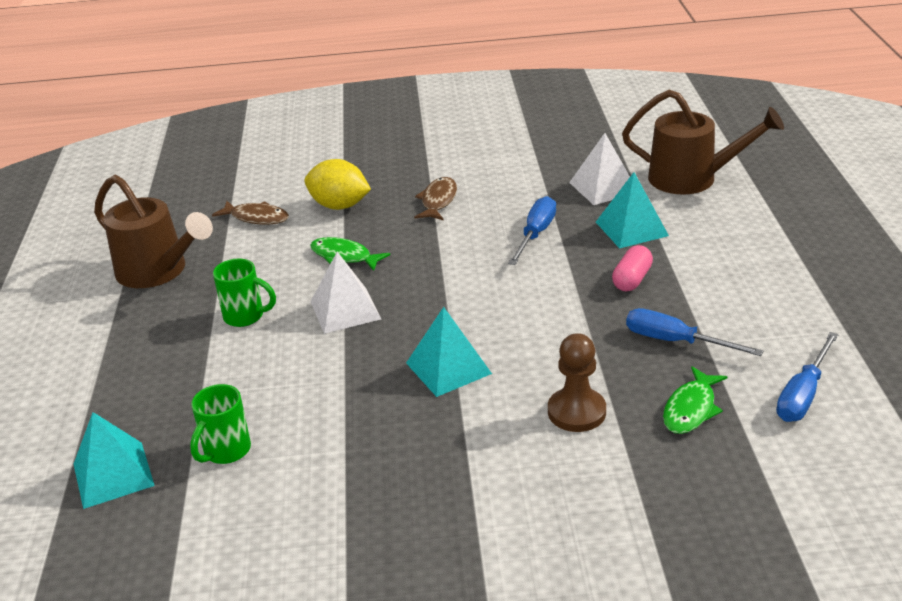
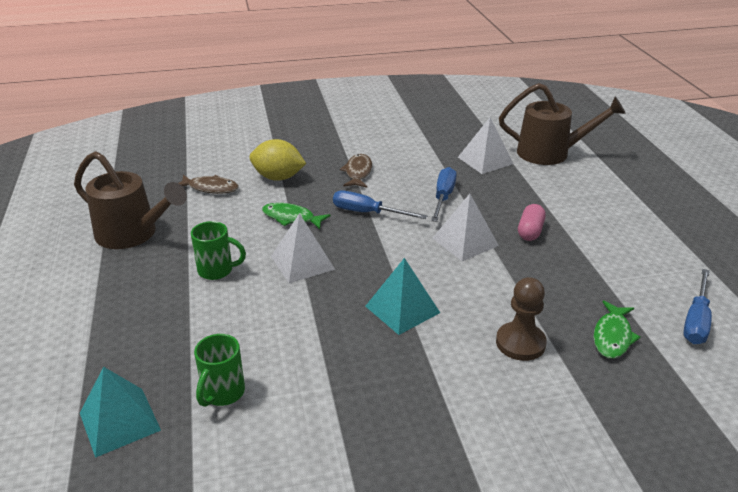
camera: 10 degrees left, 0 degrees up
turquoise pyramid [596,172,669,249] -> none
blue screwdriver [626,308,763,356] -> blue screwdriver moved to [333,191,427,219]
none -> white pyramid [432,194,499,261]

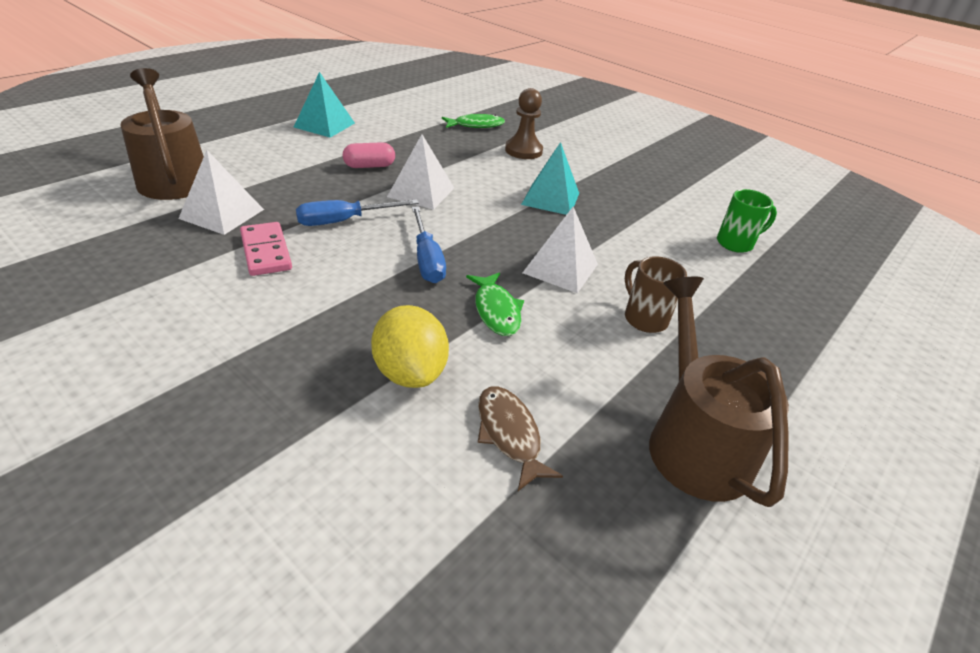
camera: 130 degrees left, 5 degrees up
turquoise pyramid [80,366,161,458] -> turquoise pyramid moved to [294,72,355,138]
green mug [191,221,246,280] -> brown mug [625,256,687,333]
brown fish [340,154,372,188] -> none
blue screwdriver [683,269,712,344] -> none
none -> pink domino [240,222,292,276]

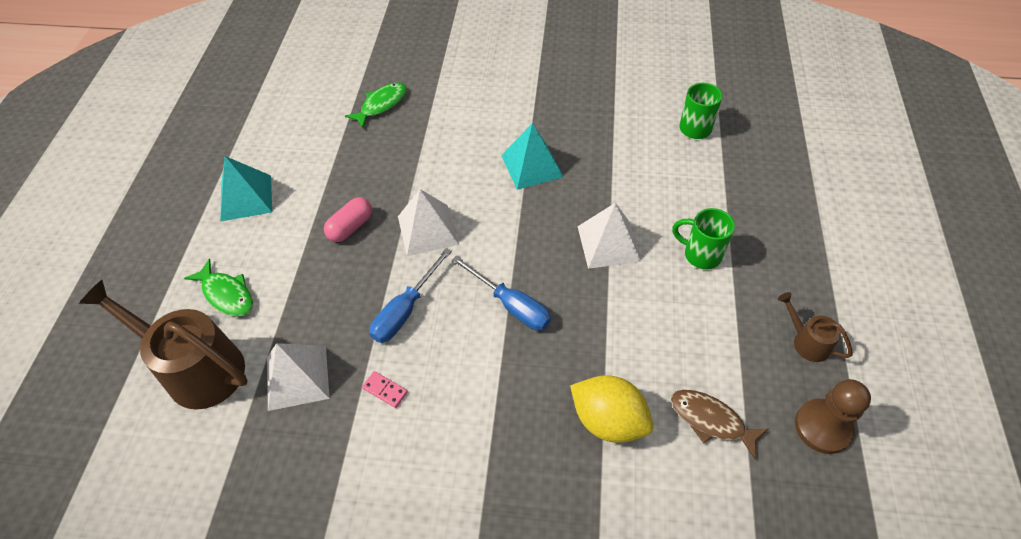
camera: 30 degrees left, 15 degrees up
pink domino [240,222,292,276] -> pink domino [362,371,408,408], size x0.54
green fish [466,272,524,336] -> green fish moved to [184,259,253,317]
brown pawn [505,88,543,159] -> brown pawn moved to [795,379,871,454]
brown mug [625,256,687,333] -> green mug [672,208,735,269]
brown watering can [649,277,789,507] -> brown watering can [778,292,853,362], size x0.48

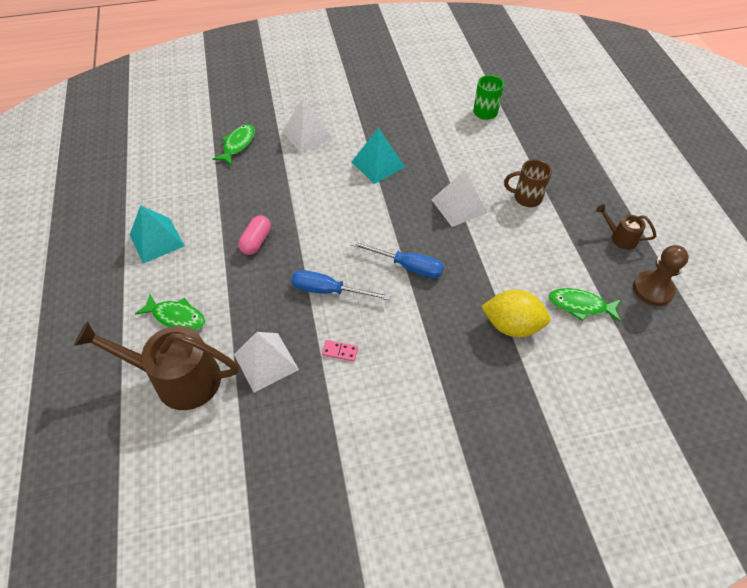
camera: 20 degrees left, 0 degrees up
blue screwdriver [370,248,452,343] -> blue screwdriver turned 90 degrees clockwise [291,270,391,300]
white pyramid [398,189,459,256] -> white pyramid moved to [282,98,333,153]
brown fish [671,390,768,459] -> green fish [549,288,620,322]
green mug [672,208,735,269] -> brown mug [504,159,552,207]

